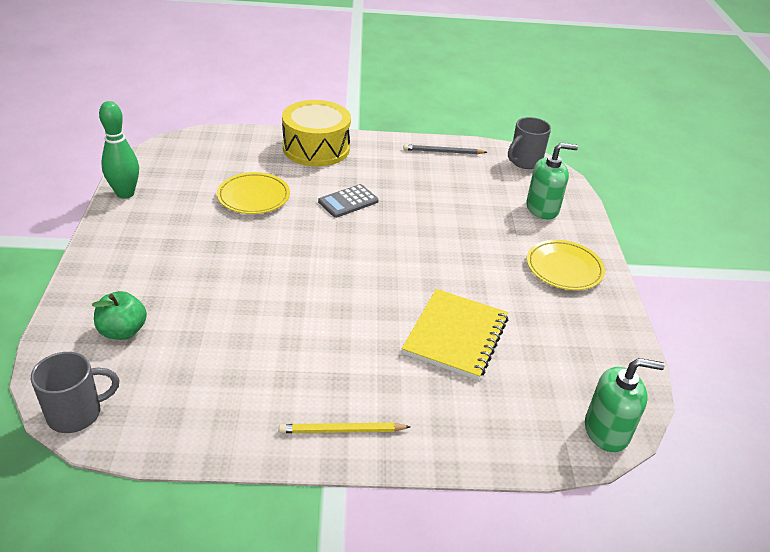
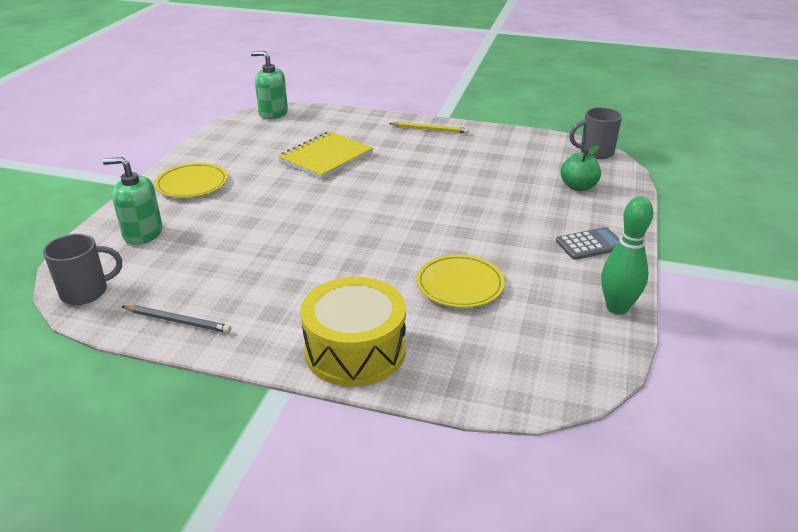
camera: 160 degrees left, 5 degrees down
grey calculator [318,184,379,218] -> grey calculator moved to [556,227,620,260]

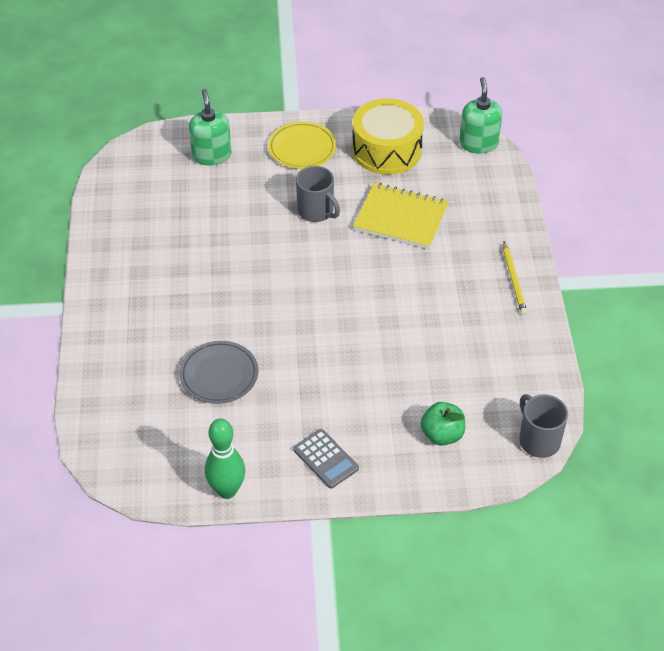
camera: 70 degrees right, 15 degrees up
grey mug [43,234,122,305] -> grey mug moved to [296,166,340,222]
grey pencil [121,305,231,333] -> none
yellow drum [300,277,406,387] -> yellow drum moved to [352,98,424,175]
yellow plate [416,254,505,308] -> grey plate [179,341,259,404]

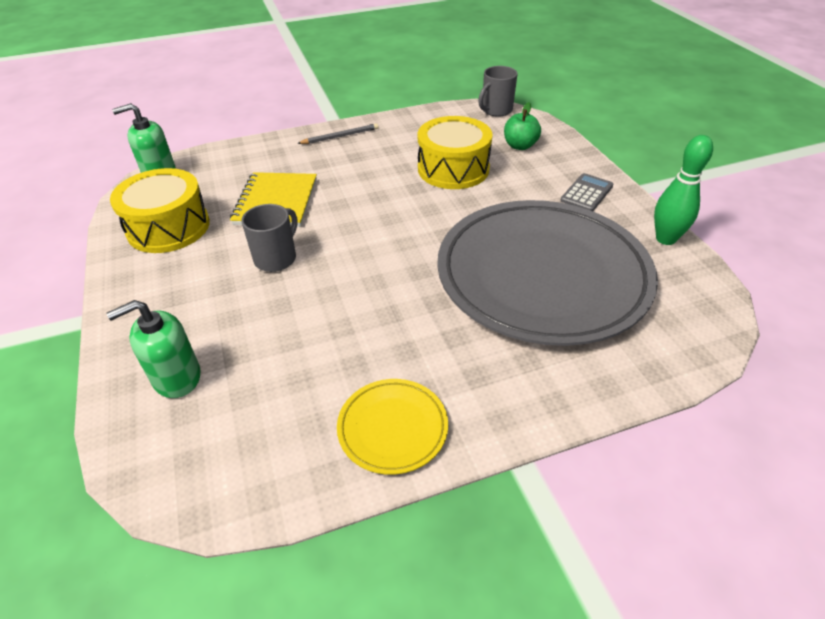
camera: 105 degrees left, 5 degrees down
grey plate [179,341,259,404] -> grey plate [437,200,658,346], size x2.43
yellow plate [268,122,336,169] -> yellow plate moved to [337,379,448,475]
yellow pencil [503,242,527,315] -> grey pencil [297,123,378,144]
none -> yellow drum [418,116,493,189]

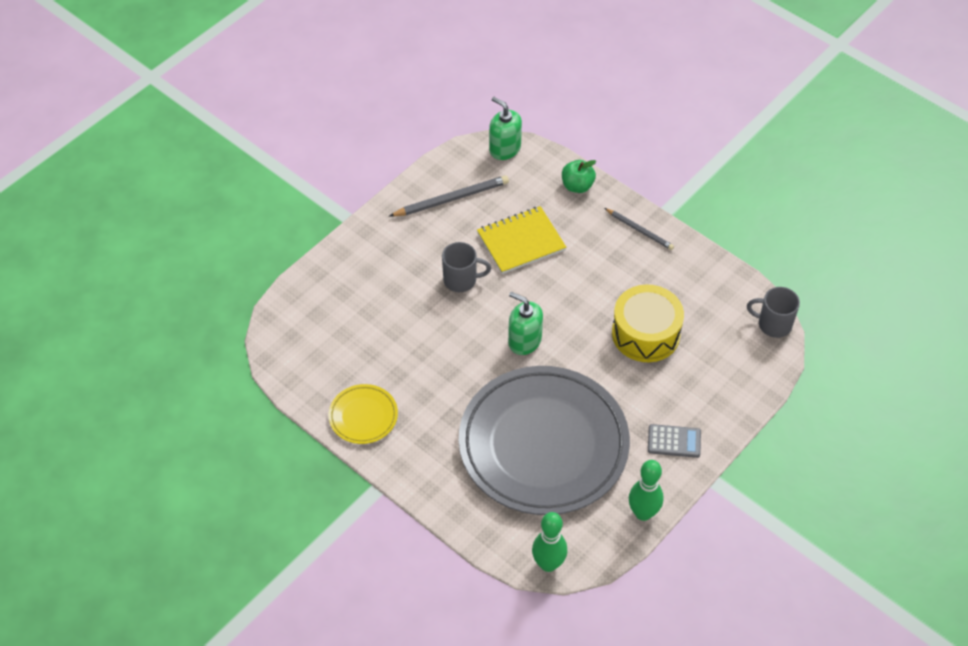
camera: 60 degrees right, 10 degrees up
green soap dispenser [106,300,200,398] -> green soap dispenser moved to [508,292,543,355]
yellow drum [110,168,210,253] -> grey pencil [390,175,509,217]
green apple [504,102,541,150] -> green apple moved to [562,160,596,193]
none -> green bowling pin [532,512,567,572]

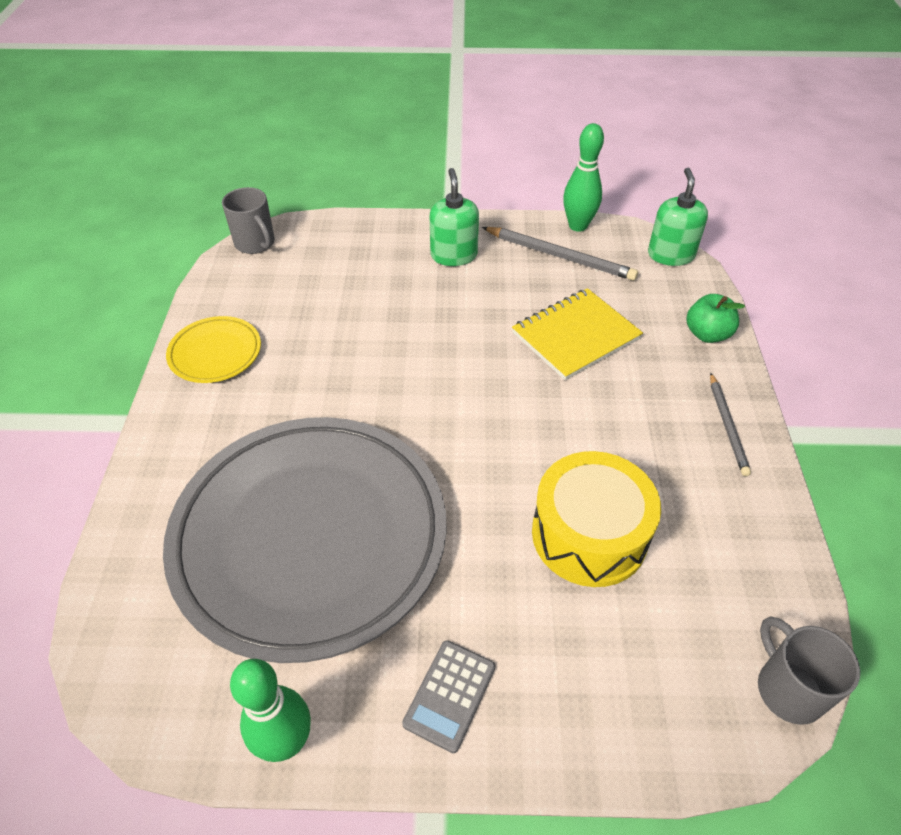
camera: 50 degrees right, 5 degrees down
grey mug [442,242,491,292] -> grey mug moved to [222,187,275,254]
yellow notebook [477,206,566,274] -> yellow notebook turned 60 degrees counterclockwise [512,288,643,380]
green soap dispenser [508,292,543,355] -> green soap dispenser moved to [430,168,479,266]
green bowling pin [532,512,567,572] -> green bowling pin moved to [563,123,604,232]
grey calculator [648,424,701,458] -> grey calculator turned 60 degrees clockwise [402,641,495,753]

